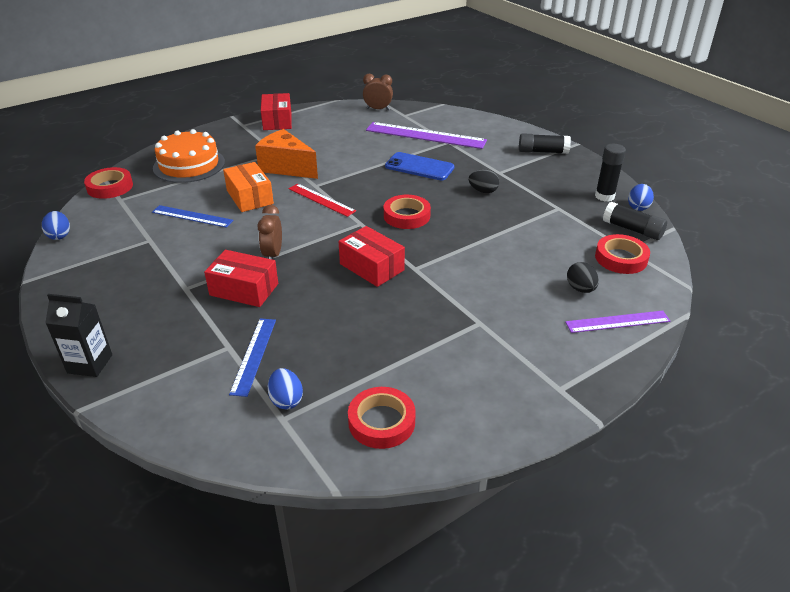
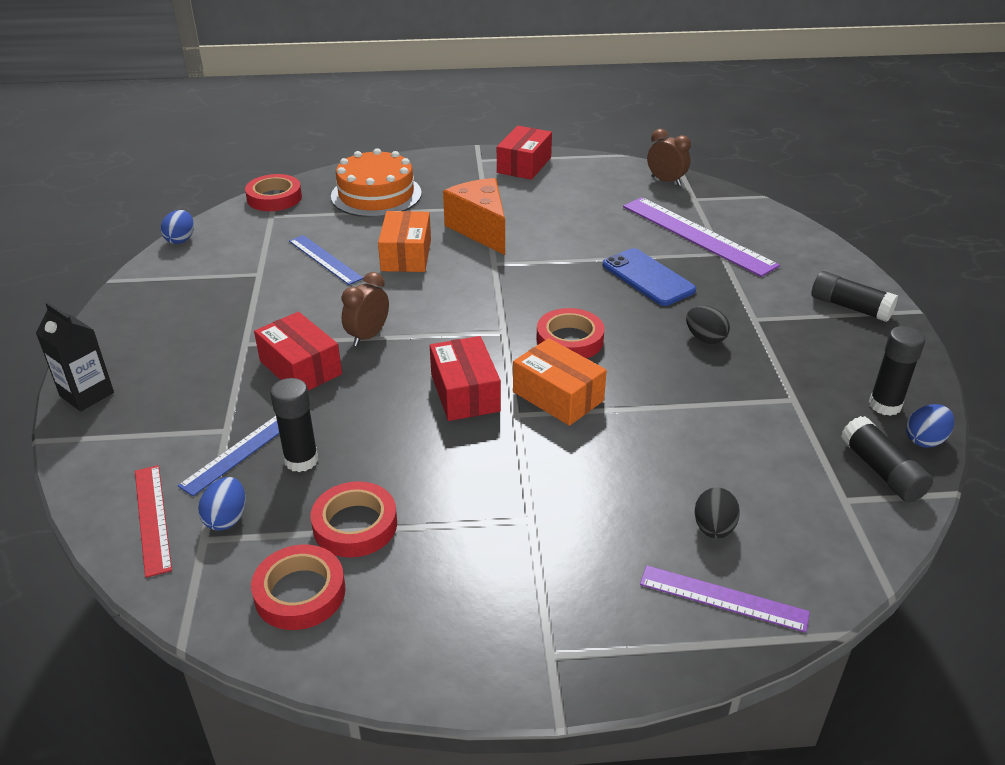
camera: 30 degrees right, 0 degrees up
red ruler [288,184,356,217] -> red ruler moved to [135,465,172,578]
red tape [595,234,650,274] -> red tape moved to [311,481,397,557]
none -> black glue stick [270,378,318,472]
none -> orange box [513,338,607,426]

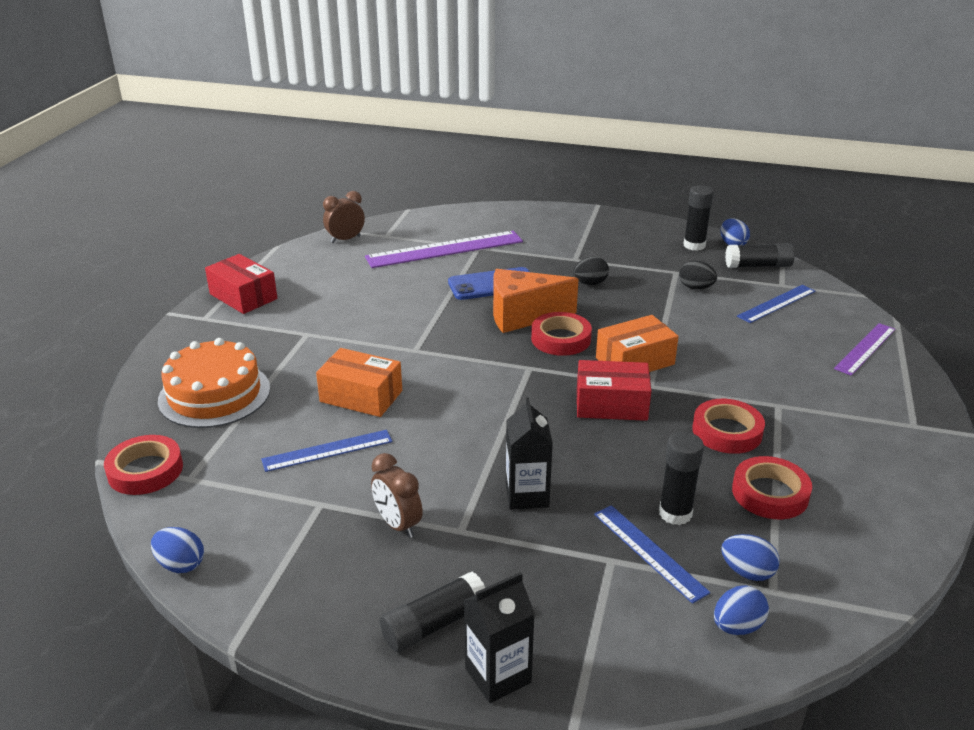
camera: 70 degrees left, 5 degrees down
red ruler [135,465,172,578] -> blue egg [714,585,769,635]
red tape [251,545,346,630] -> red tape moved to [692,399,765,454]
red box [254,312,342,391] -> black carton [506,397,553,510]
brown clock [342,272,389,346] -> brown clock moved to [371,453,423,538]
orange cheese [443,178,505,255] -> orange cheese moved to [493,269,579,333]
black egg [694,487,740,539] -> black egg moved to [679,261,717,289]
black glue stick [812,271,898,322] -> black glue stick moved to [380,572,485,652]
none -> blue ruler [737,285,815,323]

